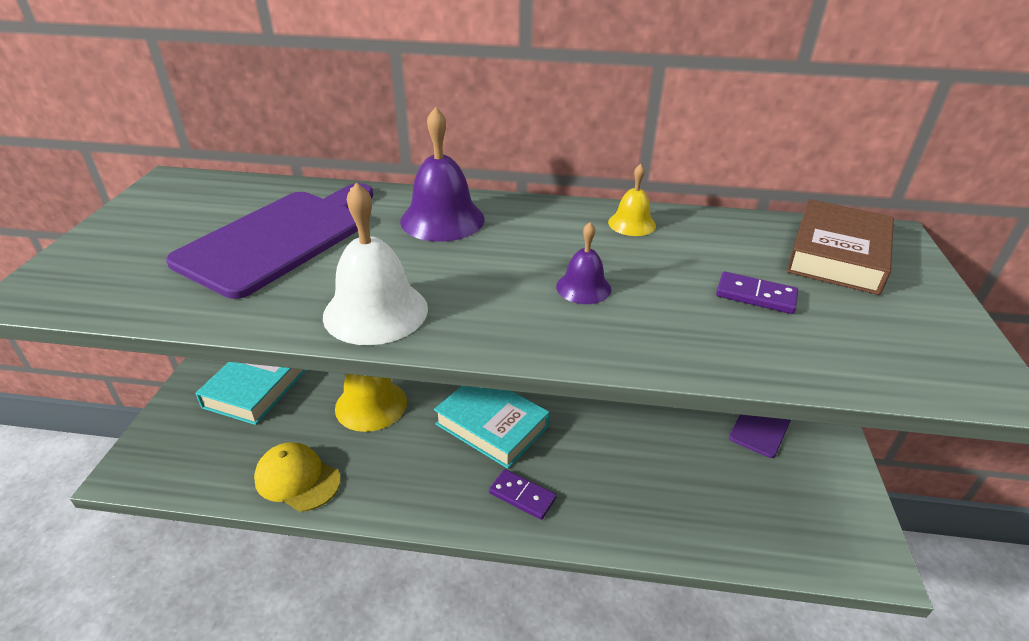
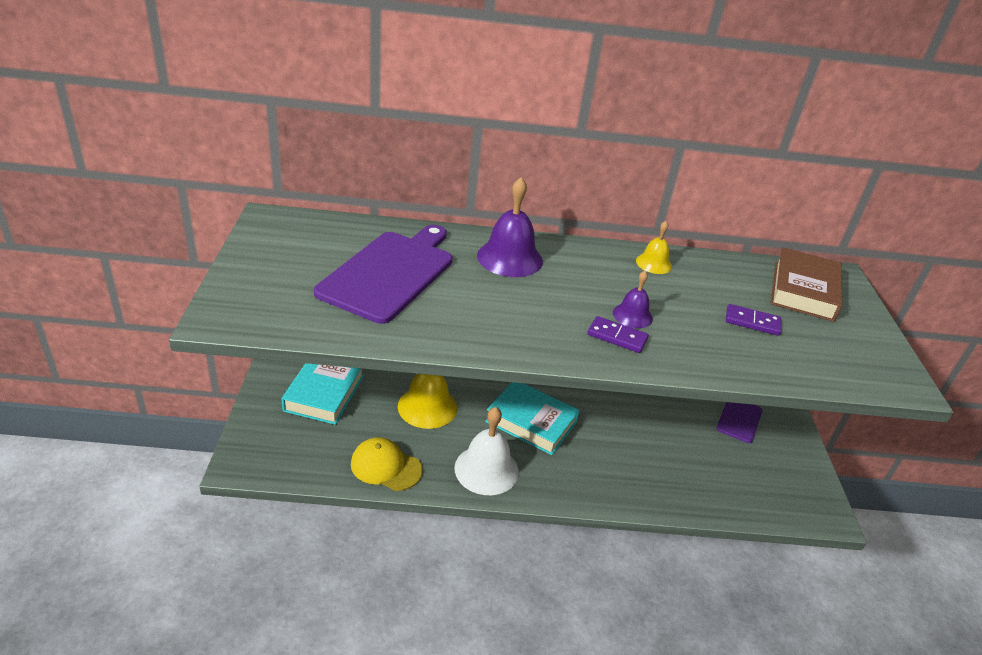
camera: 10 degrees left, 0 degrees up
white bell [323,182,428,345] -> white bell moved to [454,407,519,495]
purple domino [489,469,557,520] -> purple domino moved to [587,316,649,353]

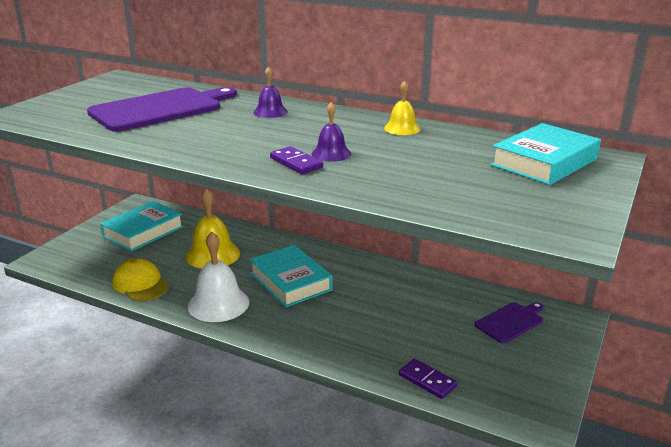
camera: 30 degrees right, 10 degrees down
purple bell [477,177,543,277] -> purple bell [253,66,287,118], size x0.56
purple domino [726,304,781,336] -> purple domino moved to [399,359,458,399]
brown book [771,247,842,322] -> turquoise book [491,123,601,185]

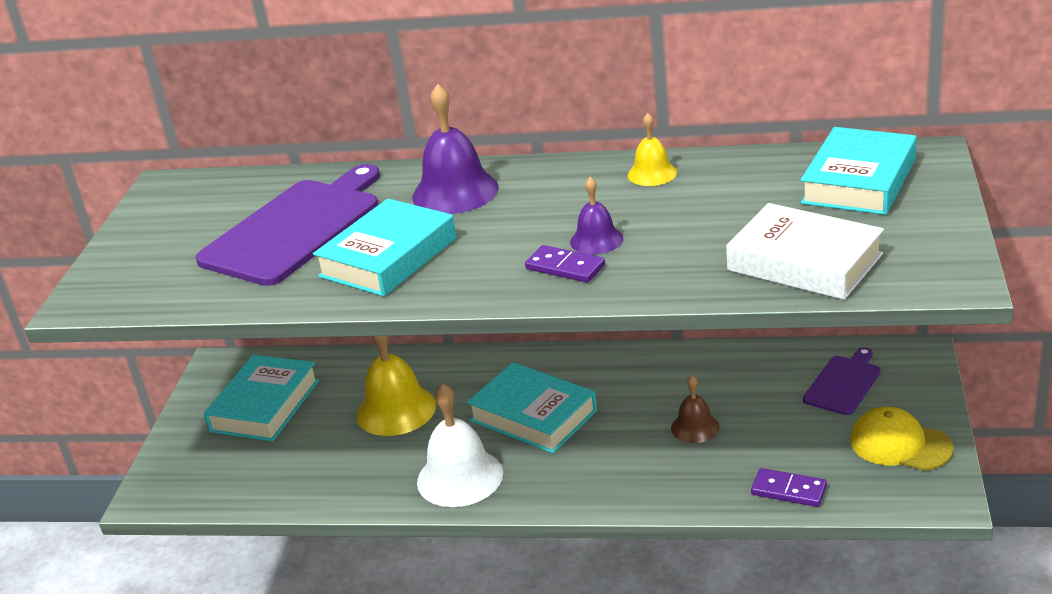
camera: 15 degrees left, 5 degrees up
yellow cap [112,258,169,301] -> yellow cap moved to [850,406,954,471]
purple bell [253,66,287,118] -> purple bell [412,84,499,214], size x1.77
none -> turquoise book [313,198,457,296]
none -> brown bell [671,375,720,443]
none -> white book [726,203,884,300]

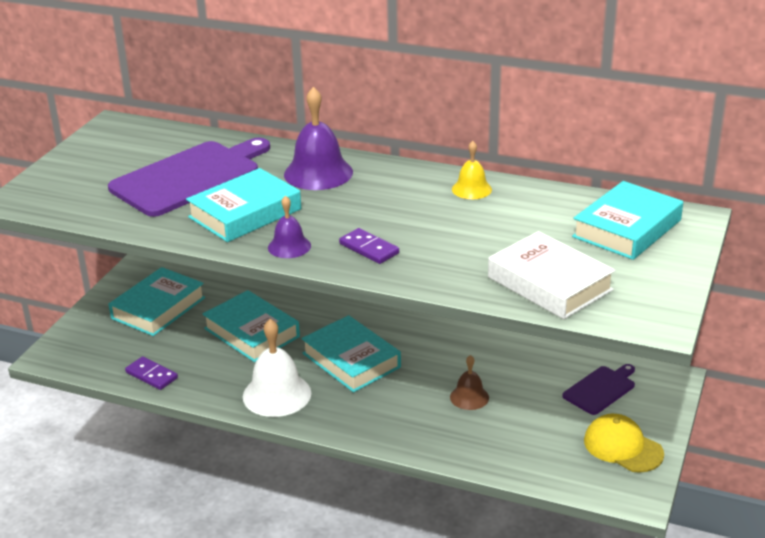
camera: 10 degrees right, 0 degrees up
yellow bell [356,336,436,436] -> turquoise book [203,290,300,362]
purple bell [570,177,623,255] -> purple bell moved to [268,196,311,258]
purple domino [751,468,827,507] -> purple domino moved to [125,356,178,390]

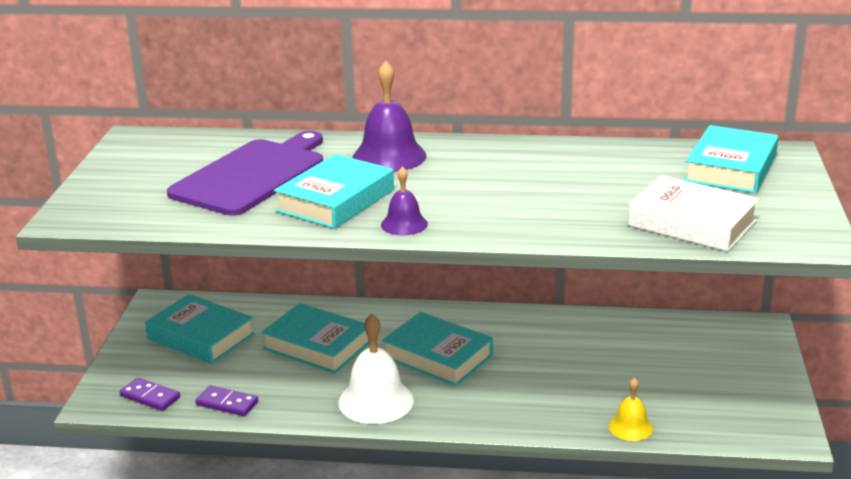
camera: 15 degrees left, 5 degrees down
turquoise book [108,267,205,336] -> turquoise book turned 75 degrees counterclockwise [145,294,255,364]
purple domino [339,228,399,264] -> purple domino moved to [120,378,180,411]
brown bell [450,355,489,410] -> none
yellow bell [452,141,492,199] -> yellow bell moved to [609,377,653,441]
purple cutting board [562,364,635,415] -> none
yellow cap [584,414,664,472] -> none

